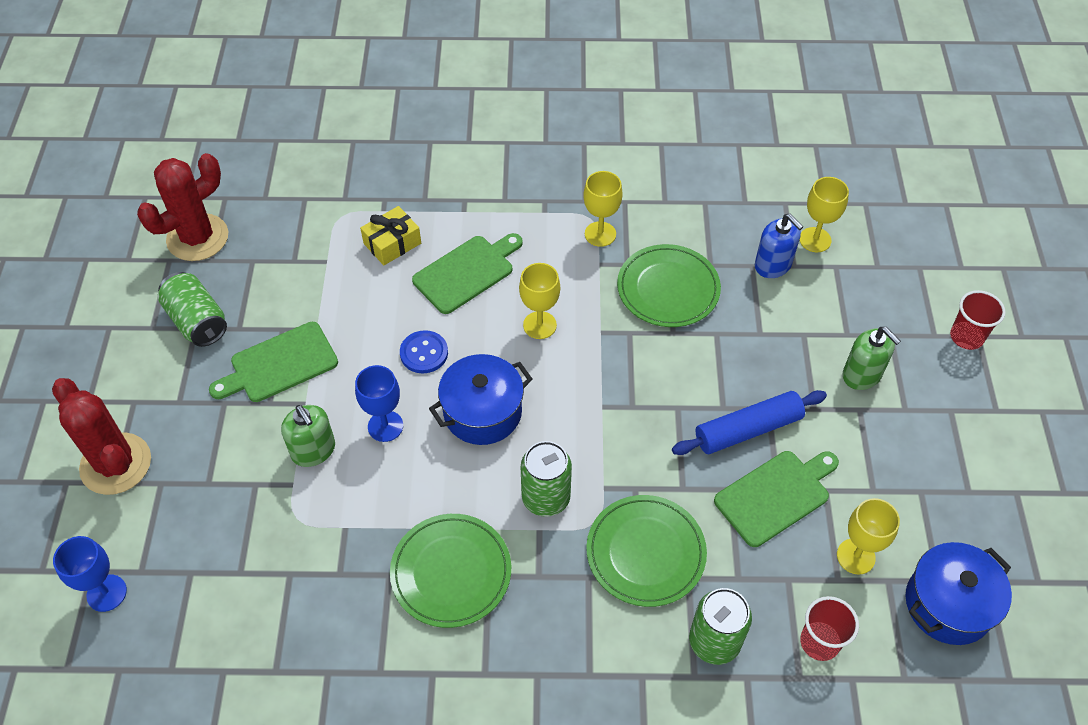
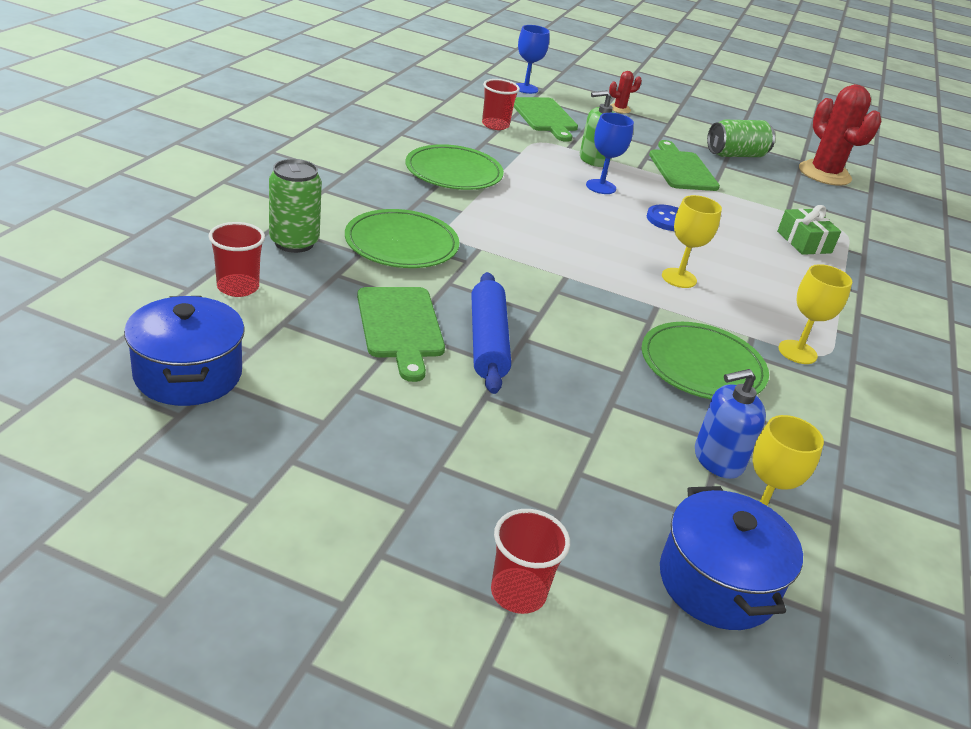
camera: 105 degrees right, 20 degrees down
red cactus [52,378,151,495] -> red cactus [609,71,642,114], size x0.46
yellow gift [360,206,421,265] -> green gift [777,205,841,255]
green cutting board [412,233,523,314] -> green cutting board moved to [514,97,578,142]
blue pot [429,354,532,445] -> blue pot moved to [660,486,803,630]
green can [521,441,572,517] -> none
yellow goblet [837,498,900,575] -> none
green soap dispenser [843,327,901,390] -> none
none -> red cup [482,79,520,130]

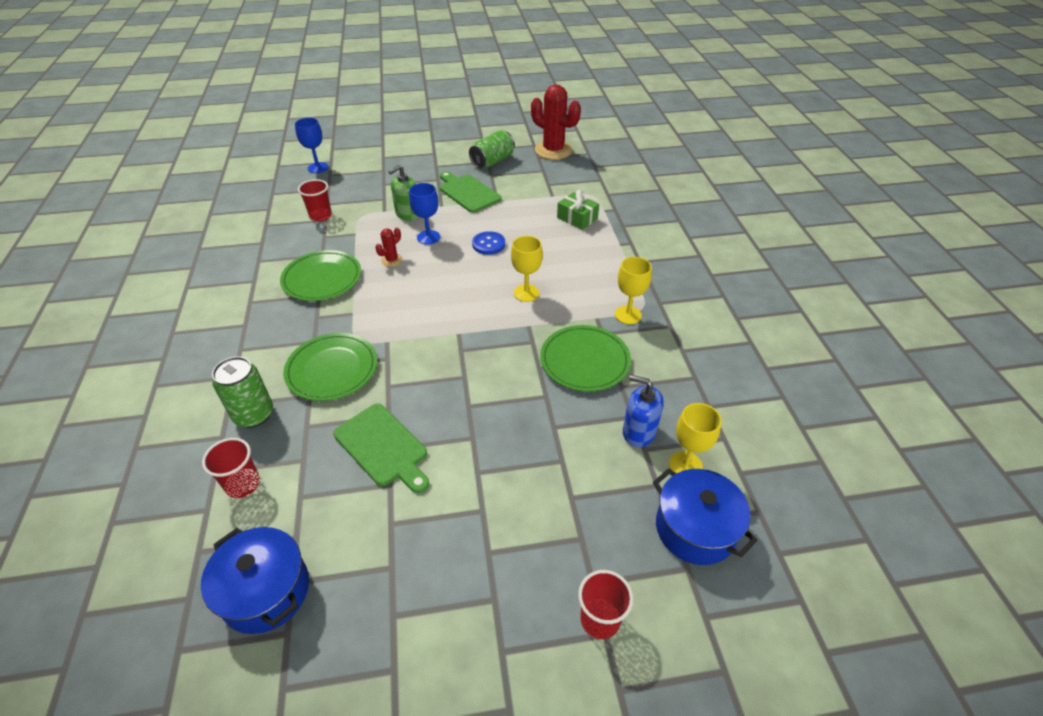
camera: 25 degrees left, 10 degrees up
blue rolling pin [472,272,511,394] -> none
green cutting board [514,97,578,142] -> none
red cactus [609,71,642,114] -> red cactus moved to [375,228,403,267]
blue soap dispenser [695,369,766,479] -> blue soap dispenser turned 75 degrees clockwise [623,375,664,447]

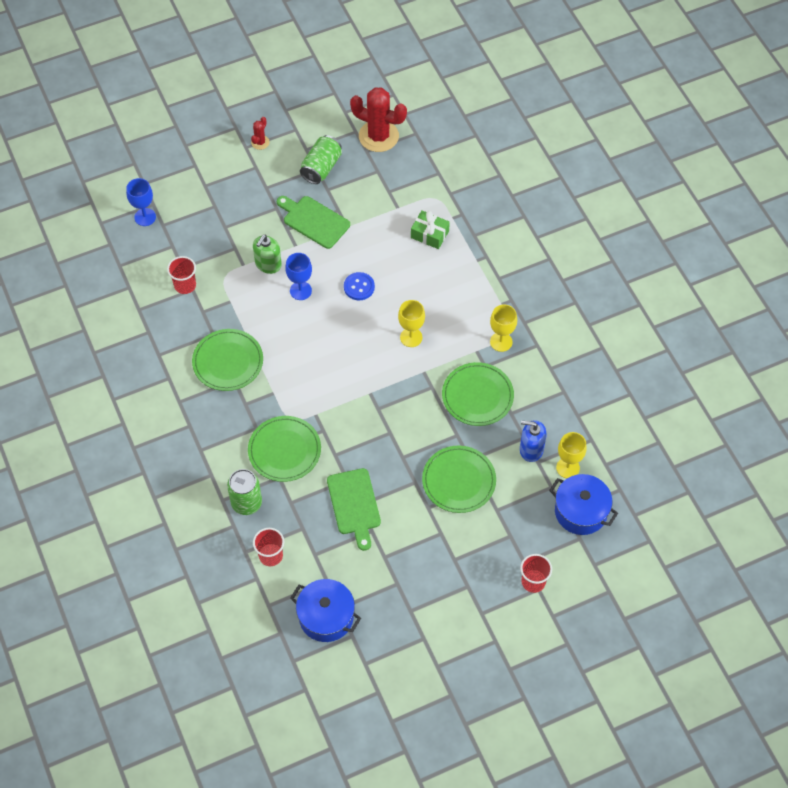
camera: 15 degrees left, 15 degrees up
green cutting board [333,404,429,493] -> green cutting board turned 45 degrees clockwise [327,468,381,551]
red cactus [375,228,403,267] -> red cactus moved to [251,117,270,150]
none -> green plate [422,446,496,513]

